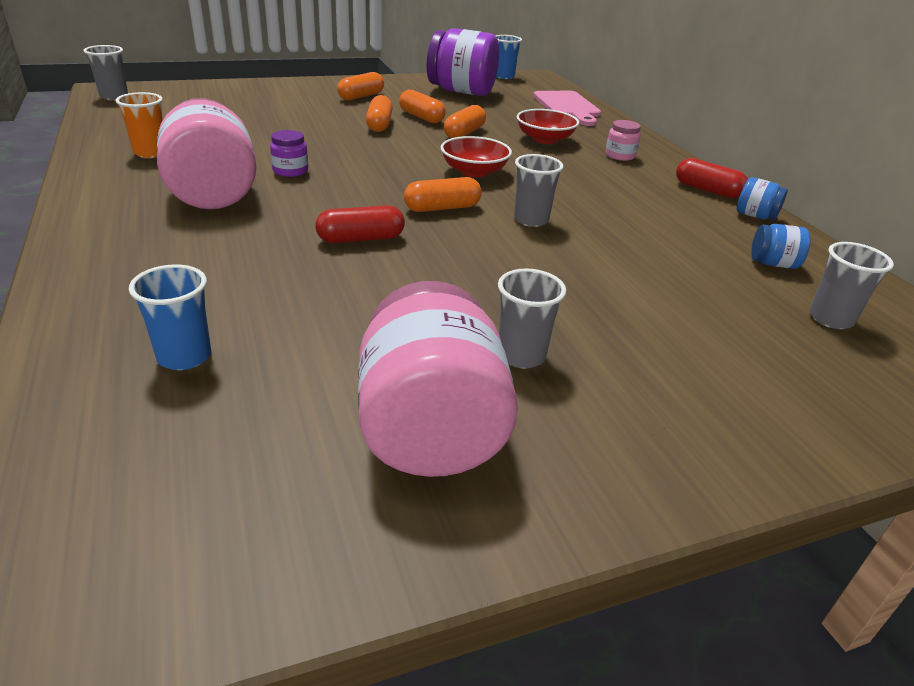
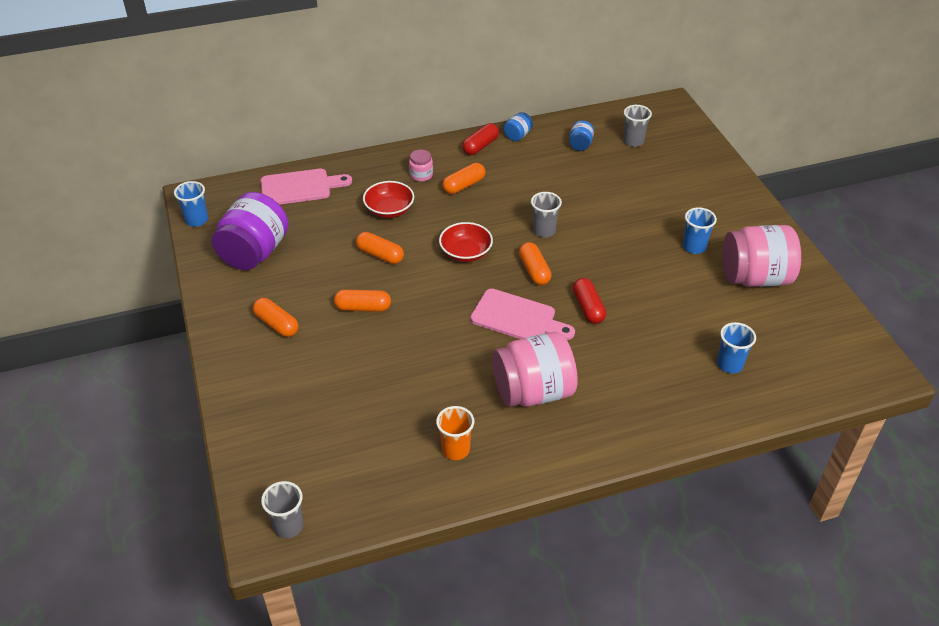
camera: 85 degrees left, 10 degrees up
purple jar [270,130,308,177] -> none
orange capsule [399,90,446,123] -> orange capsule moved to [442,163,485,194]
grey cup [498,268,566,369] -> blue cup [683,207,717,254]
none -> pink cutting board [470,289,575,340]

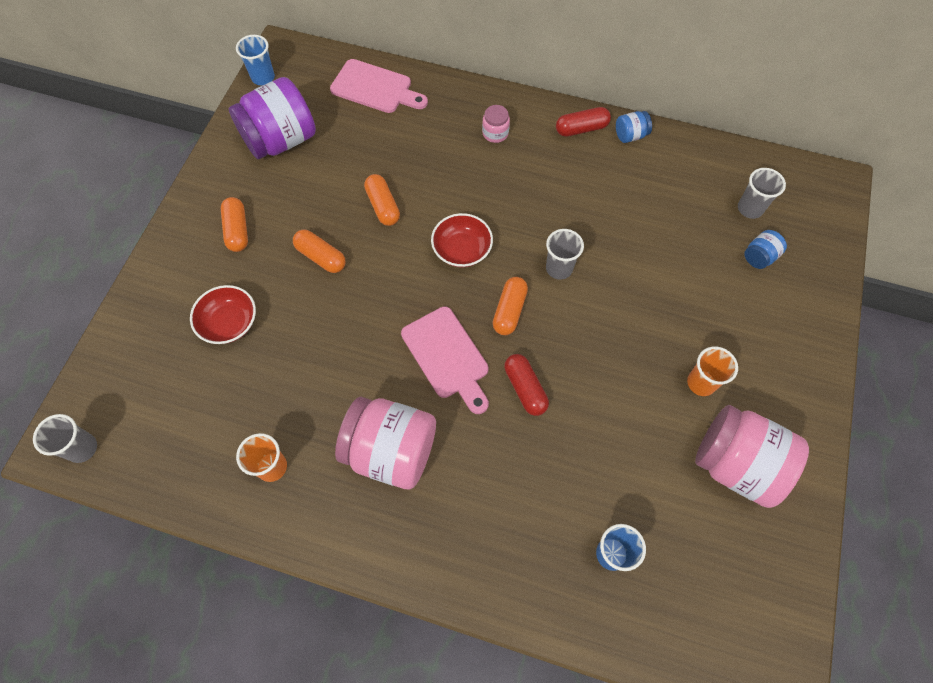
camera: 35 degrees right, 20 degrees up
red bowl [363,181,414,218] -> red bowl moved to [190,285,256,344]
orange capsule [442,163,485,194] -> none
blue jar [569,121,594,151] -> blue jar moved to [744,230,787,269]
red capsule [573,278,606,324] -> red capsule turned 45 degrees counterclockwise [504,354,549,416]
blue cup [683,207,717,254] -> orange cup [687,347,738,396]

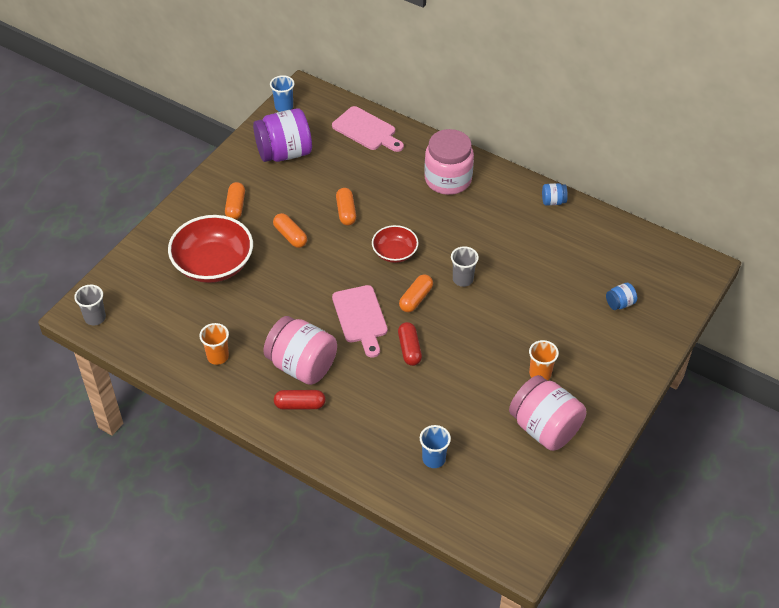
camera: 15 degrees right, 15 degrees down
red bowl [190,285,256,344] -> red bowl [168,215,253,283], size x1.79
pink jar [482,105,510,143] -> pink jar [424,129,474,195], size x2.26
red capsule [556,107,611,137] -> red capsule moved to [274,390,326,410]
grey cup [738,168,786,219] -> none

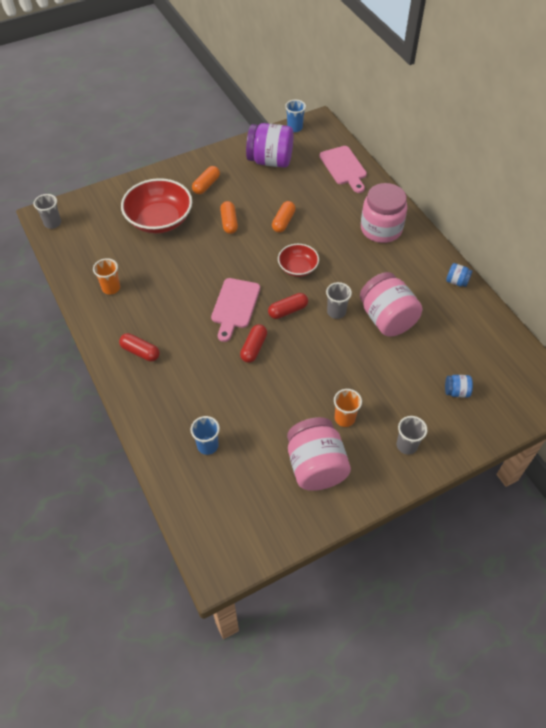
camera: 30 degrees right, 5 degrees up
pink jar [263,316,337,385] -> pink jar moved to [360,272,422,336]
orange capsule [399,274,433,312] -> red capsule [268,293,308,319]
none -> grey cup [397,416,427,454]

